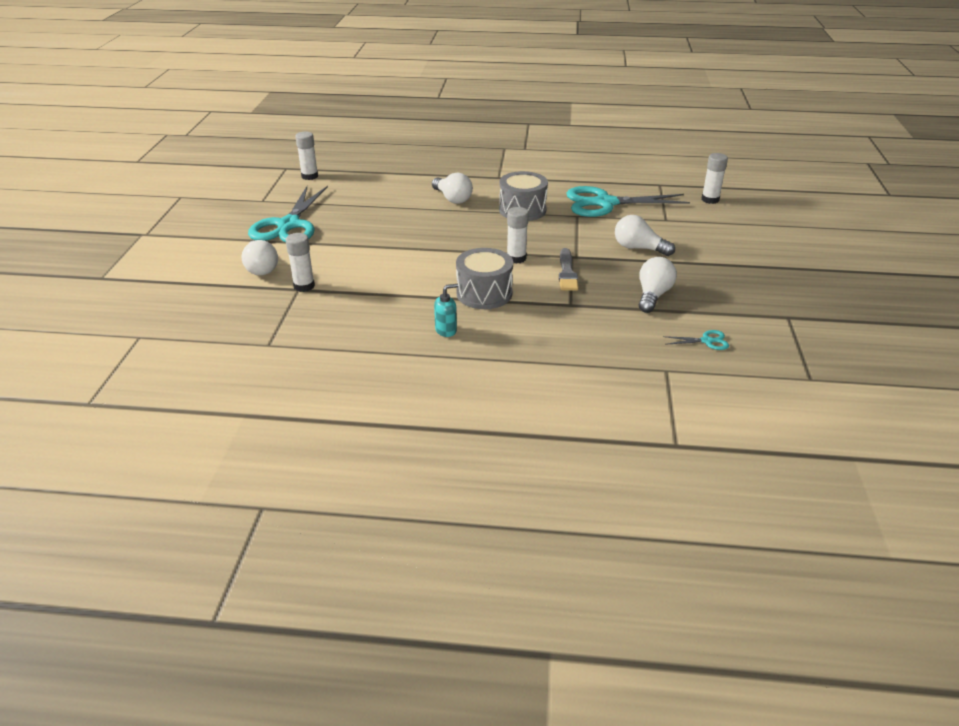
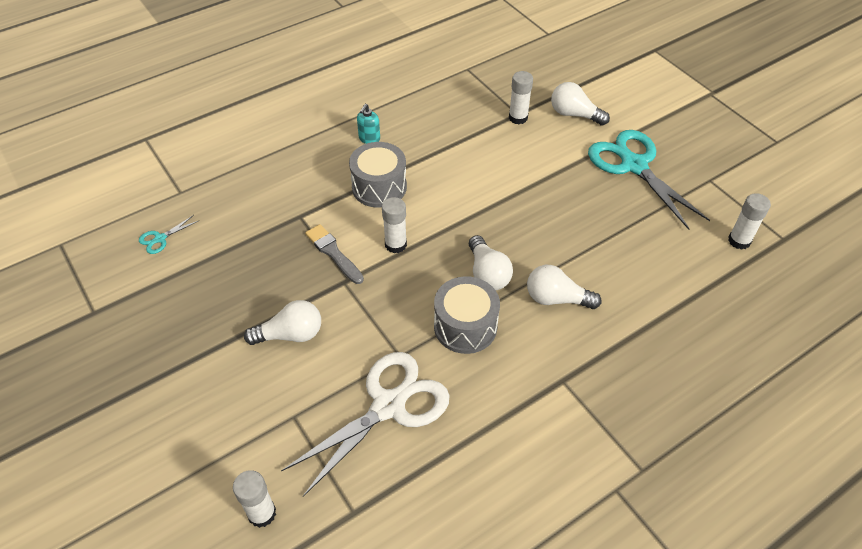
camera: 140 degrees right, 15 degrees up
turquoise scissors [566,186,690,217] -> white scissors [281,352,450,497]
white light bulb [639,257,677,313] -> white light bulb moved to [469,235,513,290]

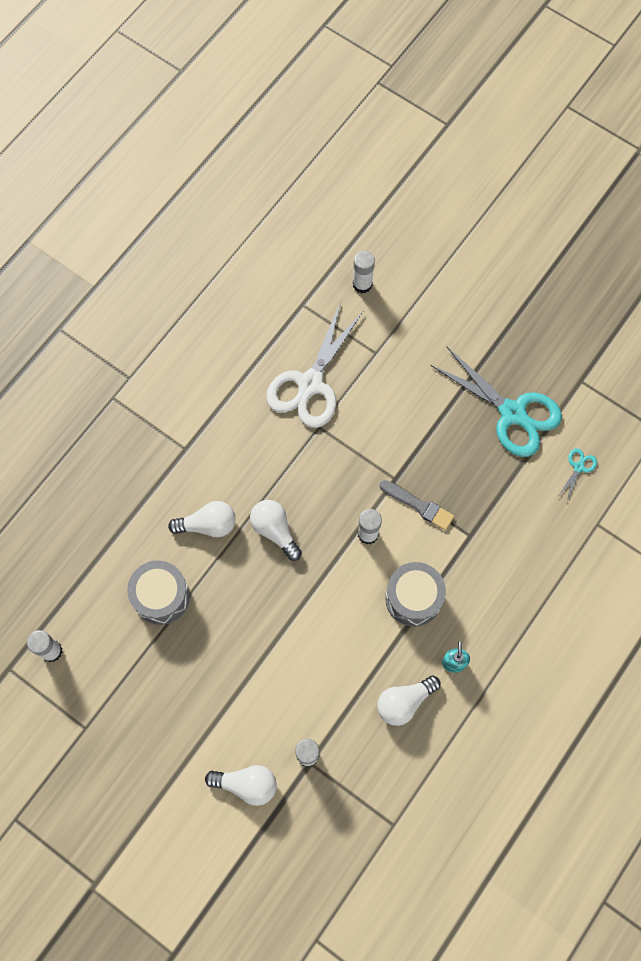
camera: 160 degrees right, 20 degrees up
white light bulb [244,300,321,345] -> white light bulb moved to [377,675,441,726]
grey drum [434,276,500,354] -> grey drum moved to [127,560,190,625]
turquoise scissors [588,130,710,230] -> turquoise scissors moved to [430,346,562,457]

